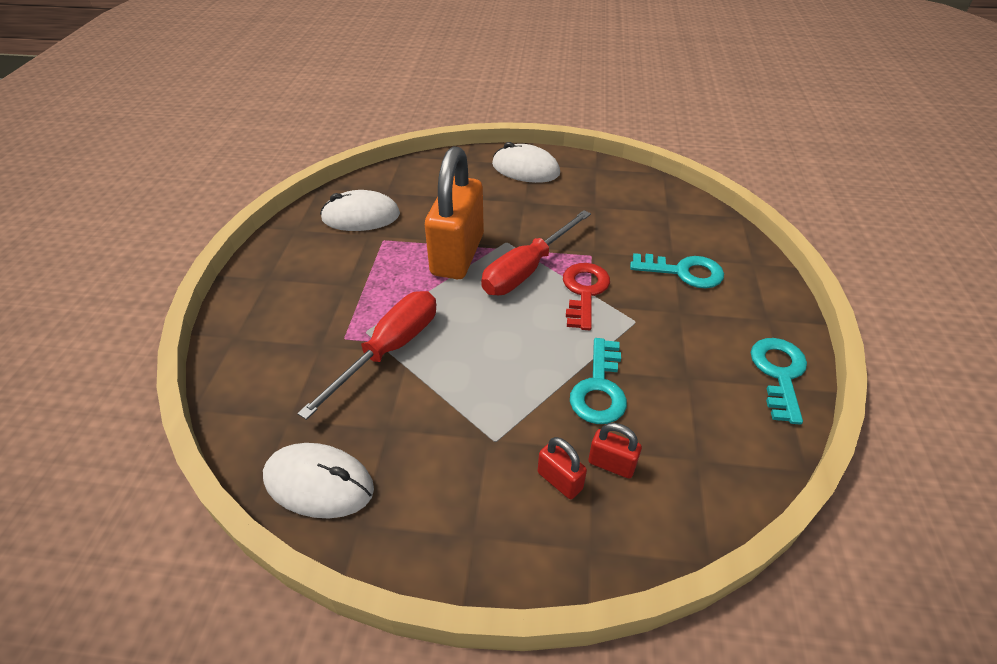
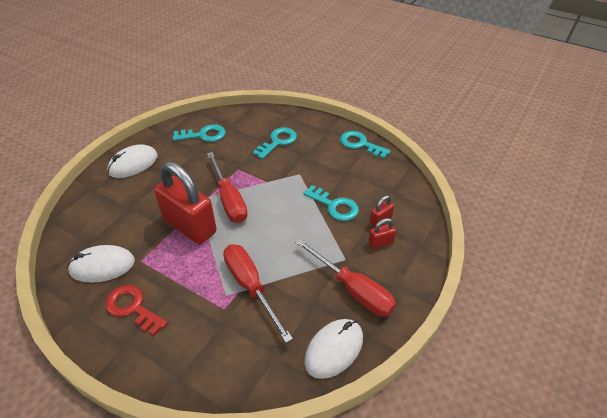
camera: 65 degrees left, 0 degrees up
white mouse [320,190,400,231] -> white mouse turned 60 degrees clockwise [67,245,135,283]
orange padlock [425,146,484,279] -> red padlock [154,161,216,244]
red key [563,263,610,330] -> red key moved to [105,285,168,336]
none -> turquoise key [173,124,226,142]
none -> red screwdriver [295,239,396,316]

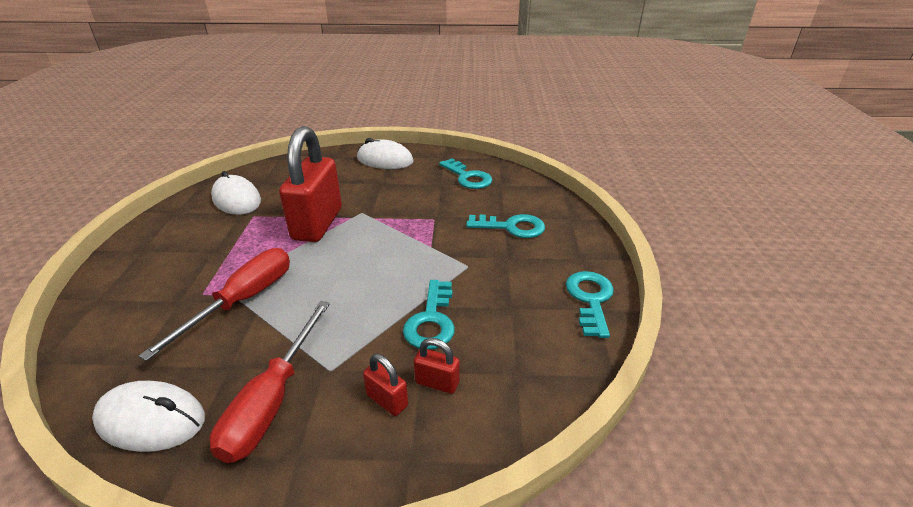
camera: 60 degrees right, 10 degrees down
red key [105,285,168,336] -> none
red screwdriver [207,152,248,223] -> none

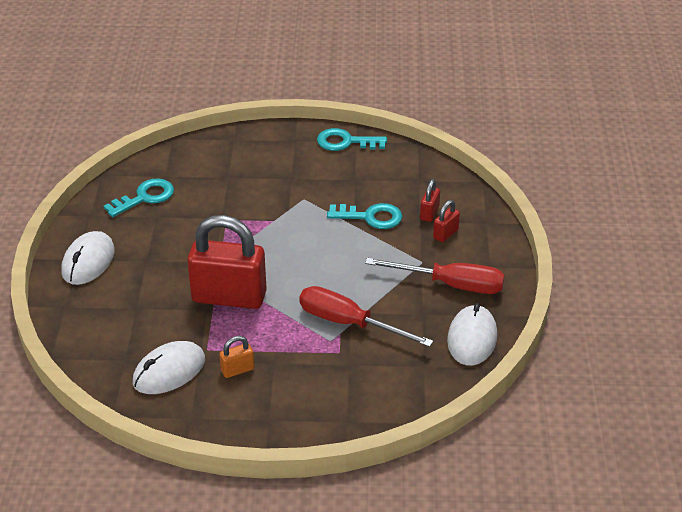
camera: 90 degrees left, 5 degrees up
turquoise key [466,214,545,238] -> none
none -> orange padlock [219,336,254,378]

